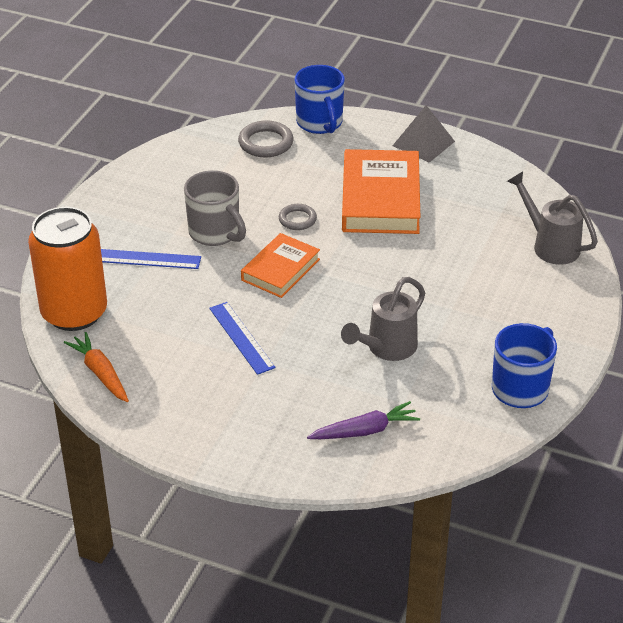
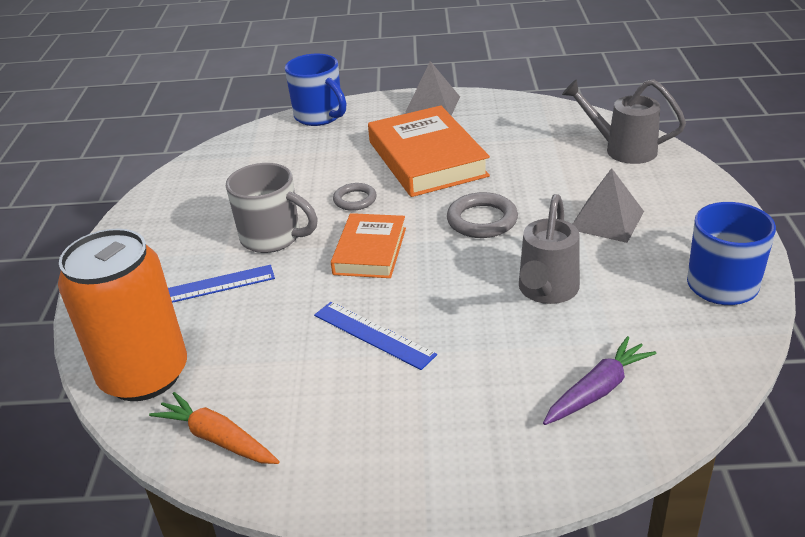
camera: 20 degrees left, 5 degrees down
grey ring [238,120,294,157] -> grey ring moved to [447,192,518,238]
none -> grey pyramid [573,168,644,243]

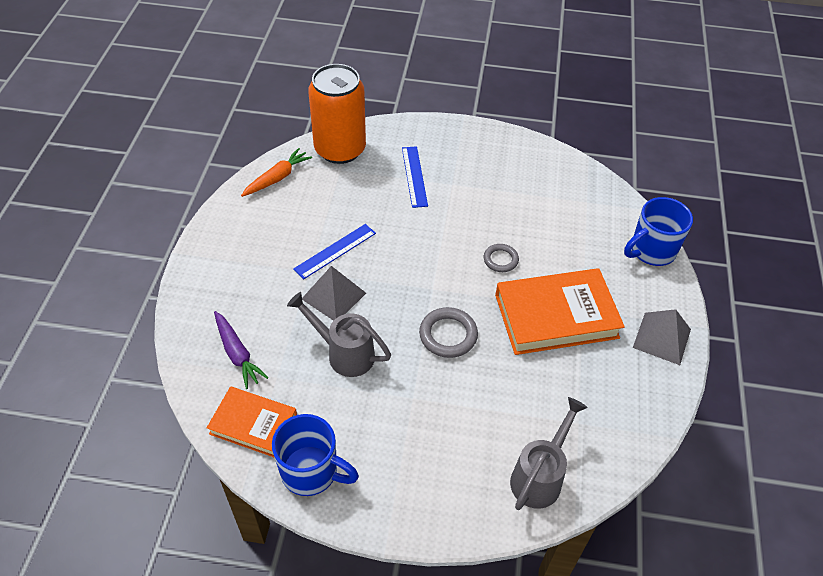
camera: 95 degrees right, 15 degrees up
grey mug [226,163,318,253] -> none
orange book [331,213,406,278] -> orange book moved to [207,386,297,458]
grey pyramid [573,168,644,243] -> grey pyramid moved to [302,266,366,321]

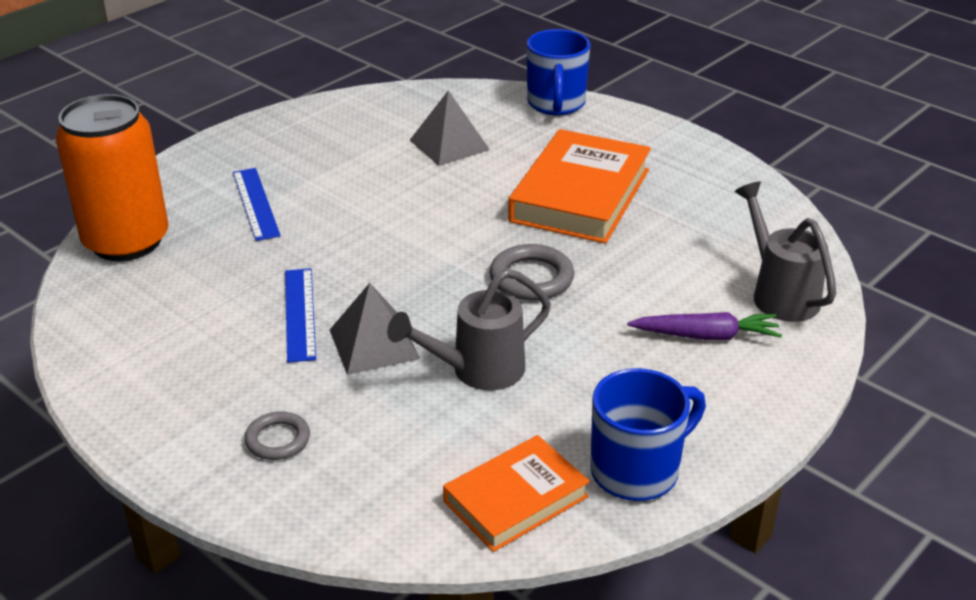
camera: 55 degrees left, 15 degrees down
purple carrot [214,311,269,389] -> purple carrot moved to [627,312,782,340]
orange carrot [241,148,312,197] -> none
blue ruler [402,146,428,208] -> blue ruler turned 45 degrees clockwise [233,168,281,241]
grey ring [484,244,519,272] -> grey ring moved to [245,411,310,460]
grey pyramid [633,309,691,365] -> grey pyramid moved to [410,90,490,166]

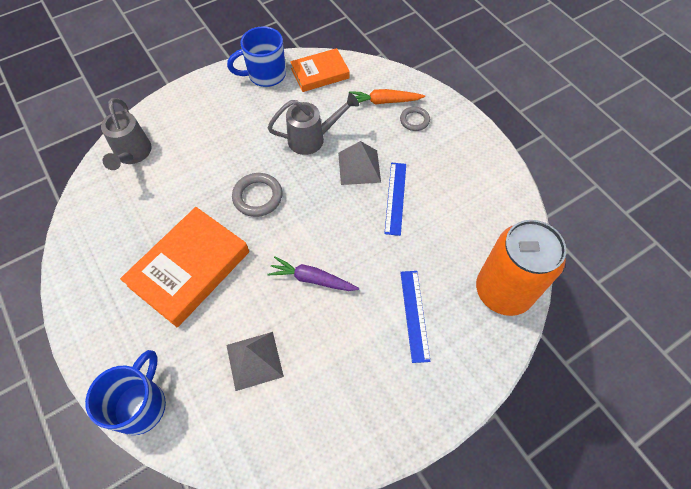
camera: 165 degrees left, 25 degrees up
purple carrot [627,312,782,340] -> purple carrot moved to [267,256,359,291]
none -> orange carrot [349,89,425,105]

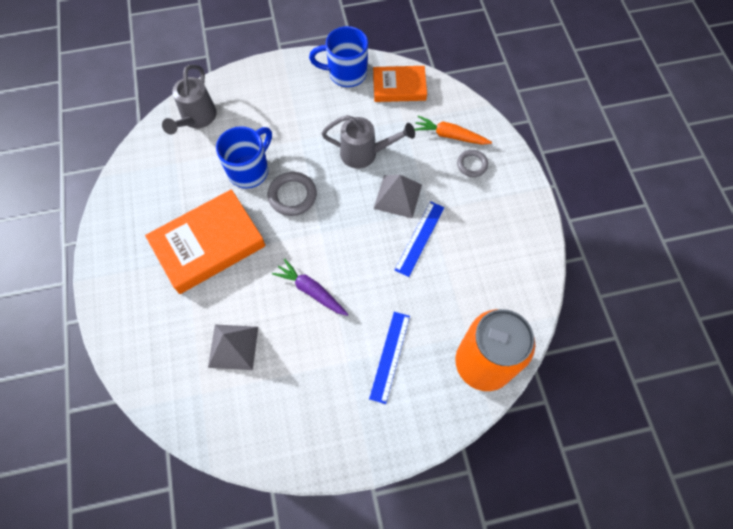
camera: 20 degrees right, 5 degrees up
blue mug [85,350,166,435] -> blue mug moved to [216,126,272,188]

